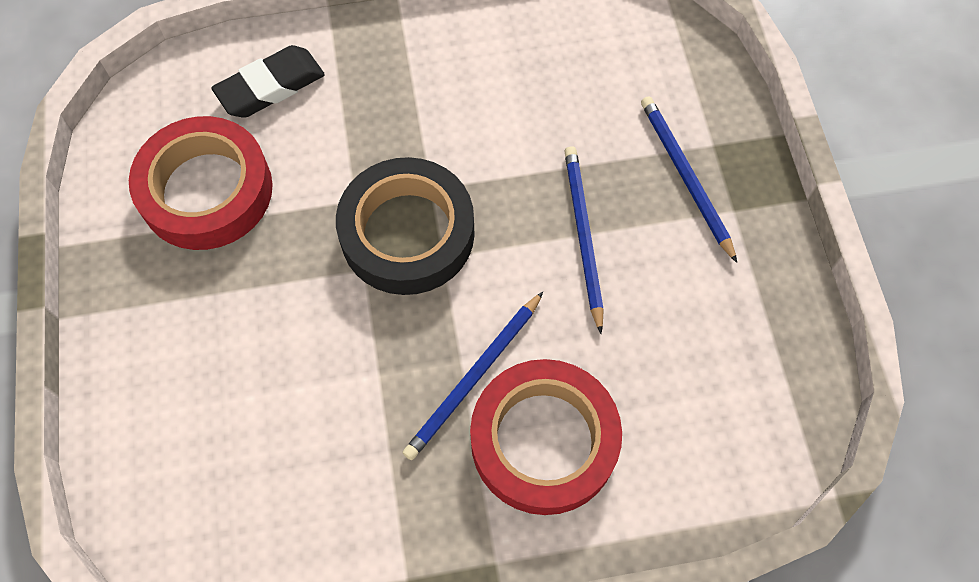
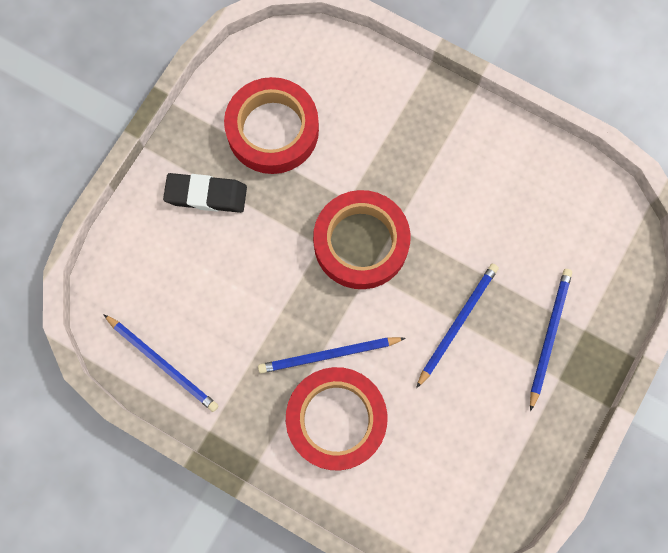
camera: 40 degrees right, 10 degrees up
black eraser [211,45,325,118] -> black eraser moved to [163,173,247,213]
black tape [336,157,475,295] -> red tape [313,190,411,289]
none -> blue pencil [103,314,219,412]

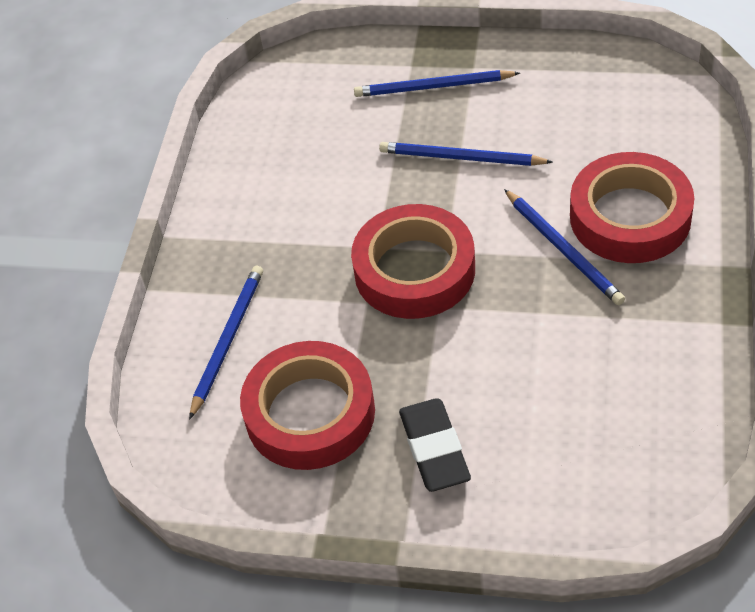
camera: 105 degrees left, 25 degrees down
blue pencil [103,314,219,412] -> blue pencil moved to [189,266,263,420]

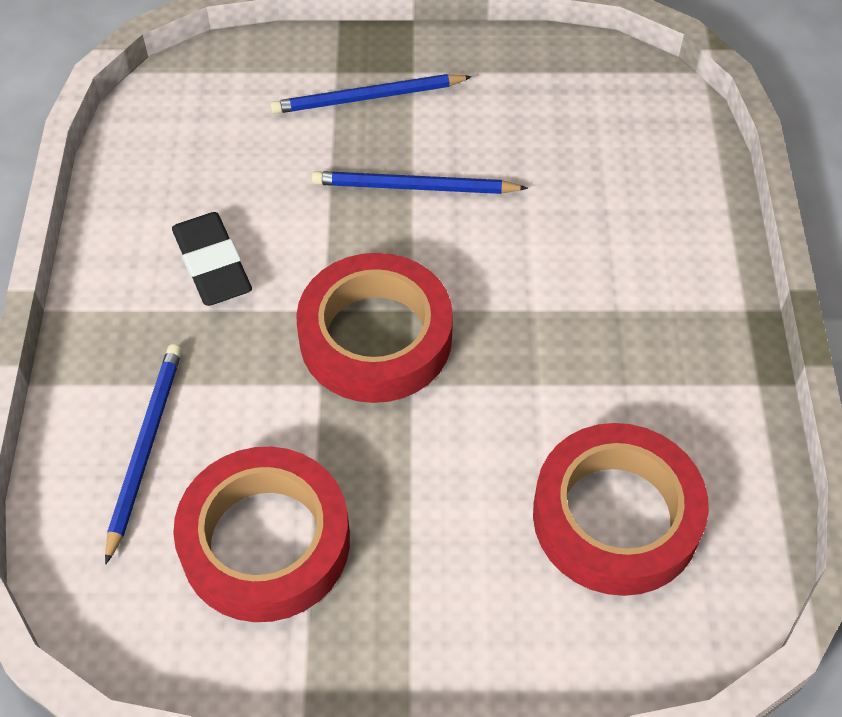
camera: 15 degrees left, 5 degrees up
black eraser [399,398,471,492] -> black eraser moved to [172,212,252,306]
blue pencil [504,189,625,305] -> none
red tape [570,152,695,263] -> red tape moved to [533,423,709,596]

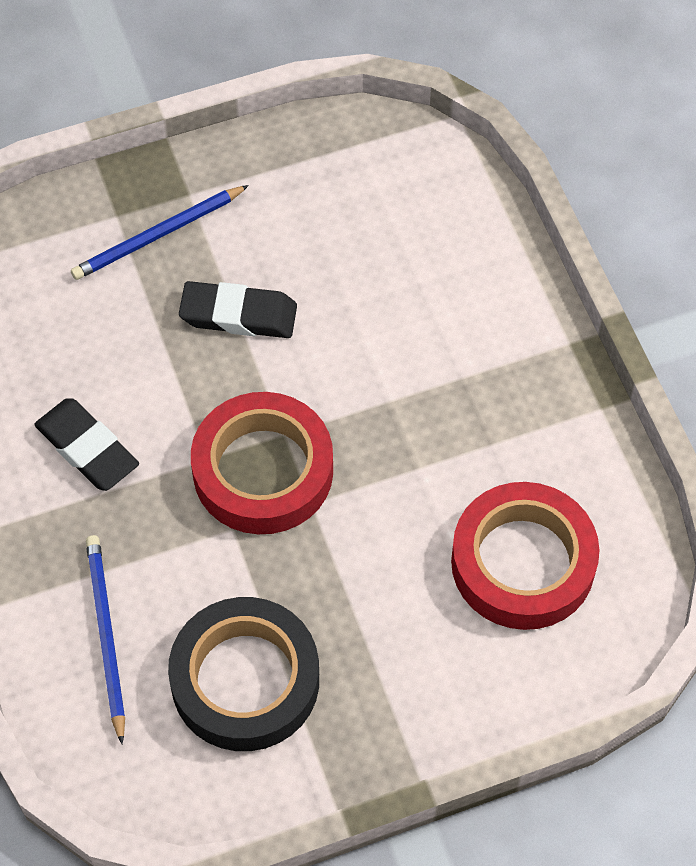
camera: 20 degrees left, 5 degrees up
red tape [173,447,350,622] -> black tape [168,597,319,751]
blue pencil [312,171,528,194] -> black eraser [179,281,297,338]

